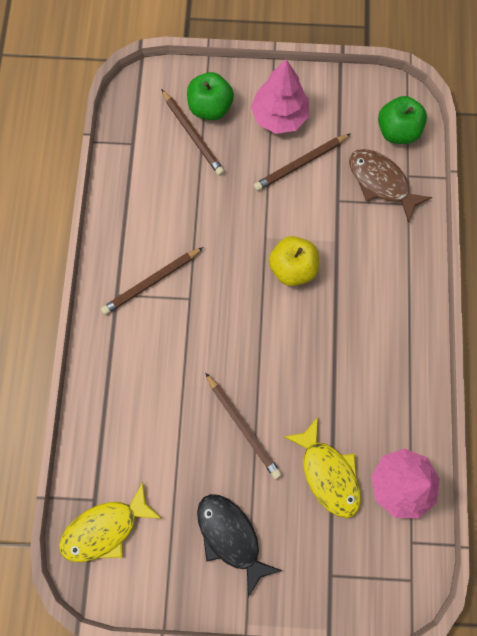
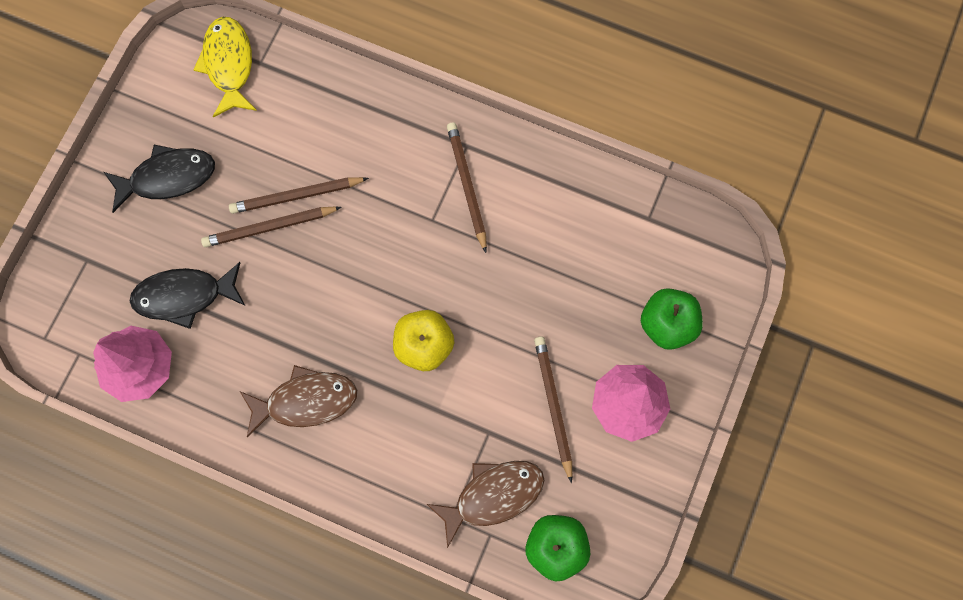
camera: 110 degrees right, 0 degrees up
brown pencil [161,89,225,176] -> brown pencil moved to [229,177,369,214]
yellow fish [284,417,361,518] -> black fish [129,262,245,329]
none -> brown fish [240,365,357,437]

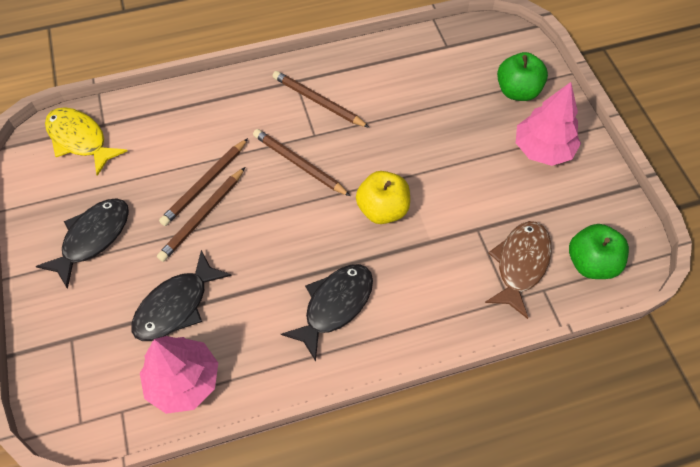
camera: 40 degrees left, 15 degrees down
brown fish [240,365,357,437] -> black fish [281,264,373,361]
brown pencil [534,337,572,483] -> brown pencil moved to [253,129,351,196]

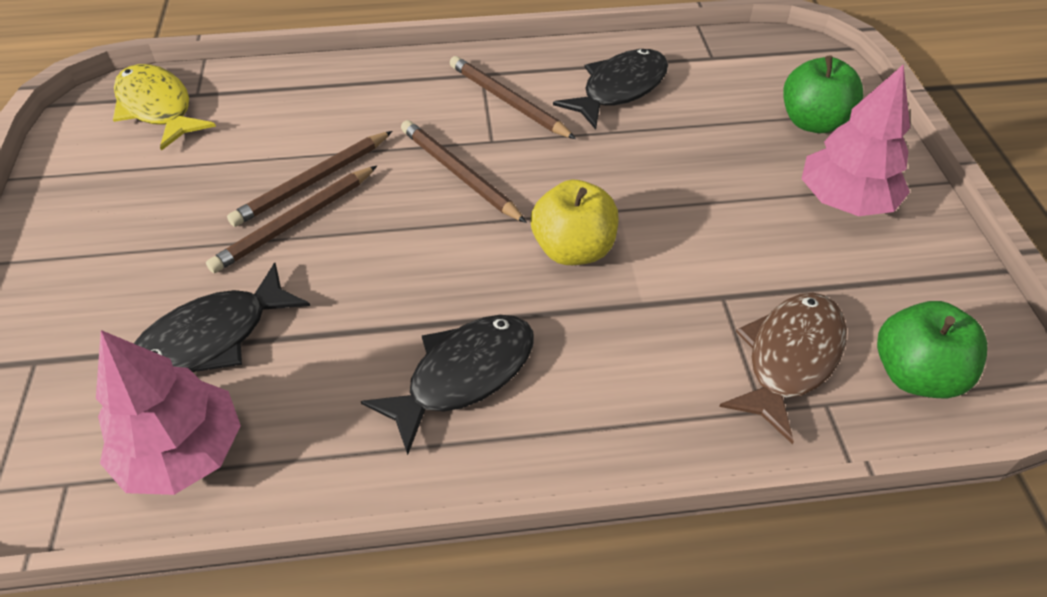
camera: 10 degrees right, 10 degrees down
black fish [36,199,129,289] -> black fish moved to [553,49,668,130]

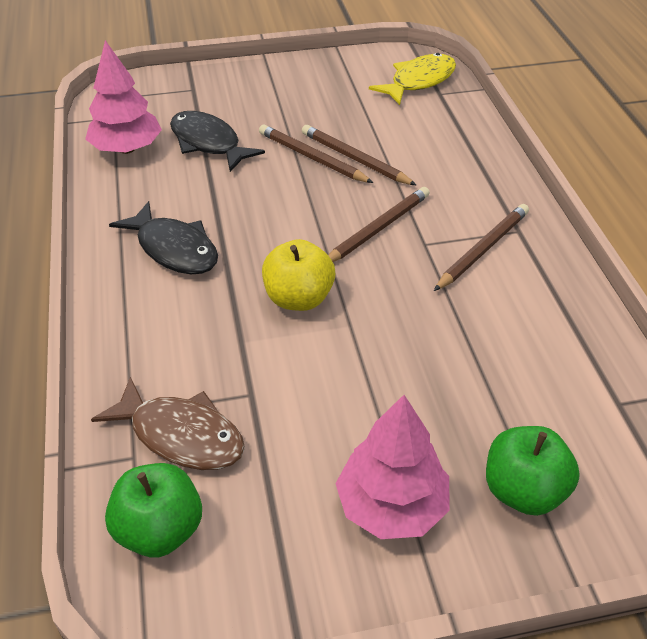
camera: 85 degrees right, 5 degrees down
black fish [553,49,668,130] -> none

